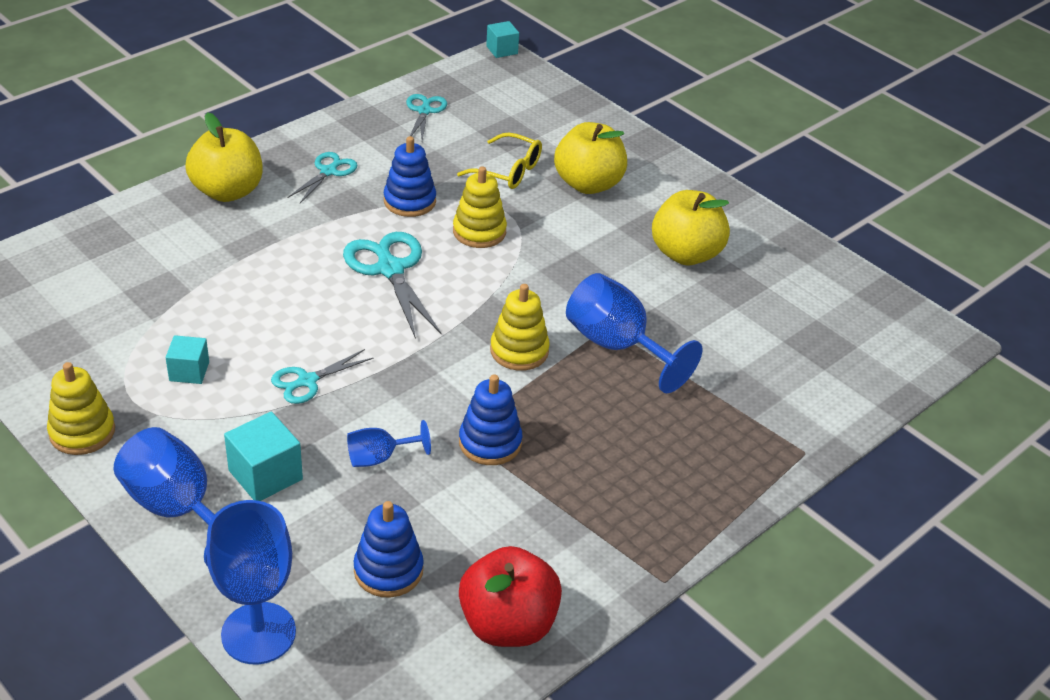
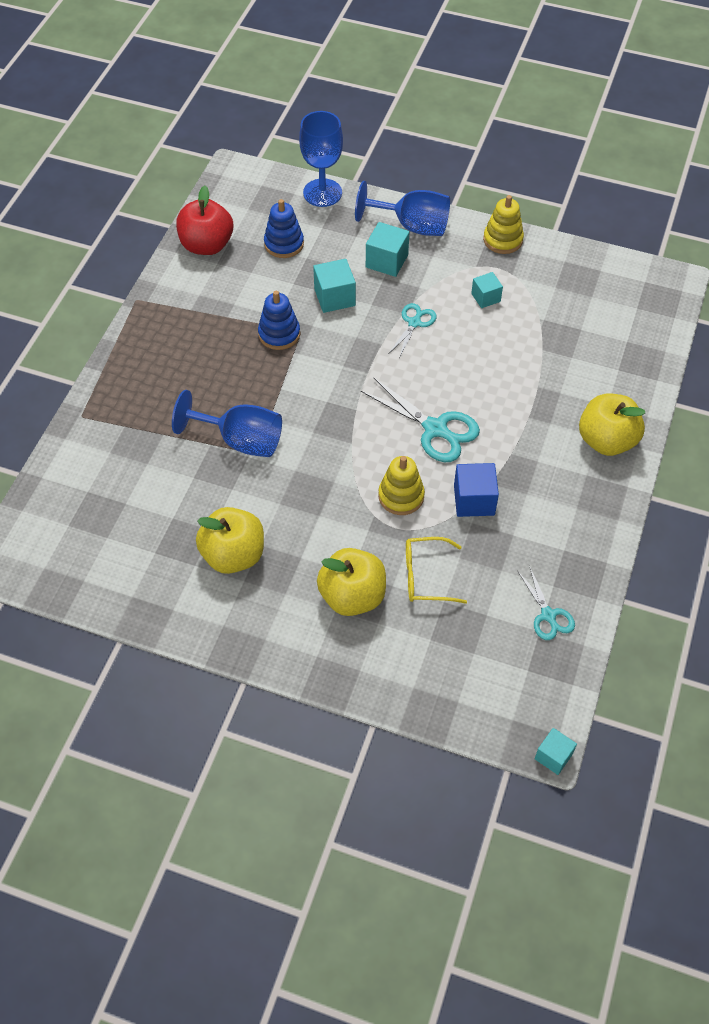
camera: 155 degrees right, 15 degrees up
turquoise scissors [287,152,358,203] -> none
blue goblet [347,420,431,467] -> turquoise cube [313,259,356,313]
blue stacking toy [384,136,436,217] -> blue cube [454,463,499,517]
yellow stacking toy [490,284,550,371] -> none

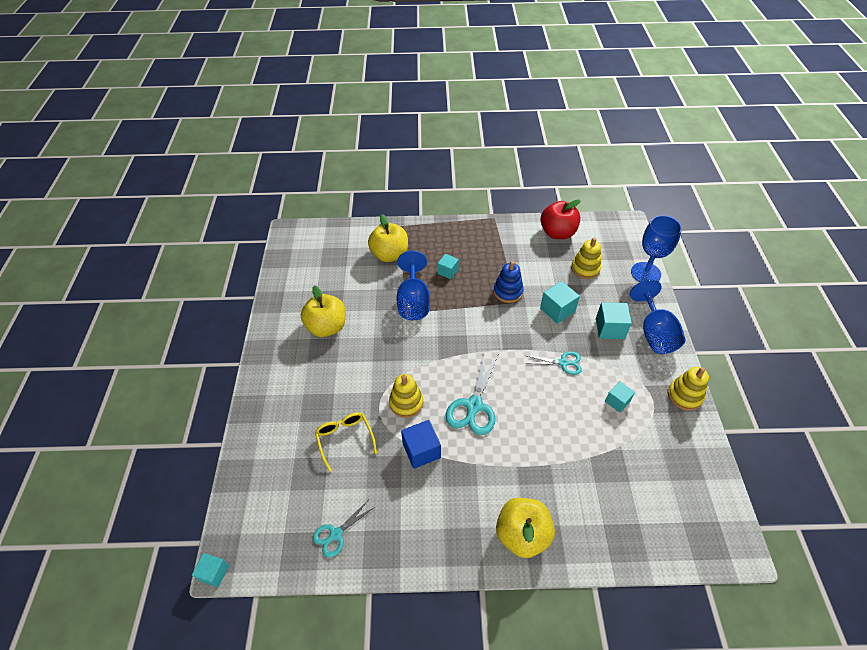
camera: 70 degrees right, 5 degrees down
blue stacking toy [264,199,304,258] -> yellow stacking toy [571,238,601,279]
yellow apple [317,548,386,616] -> yellow apple moved to [368,214,408,262]
none -> turquoise cube [438,254,459,279]

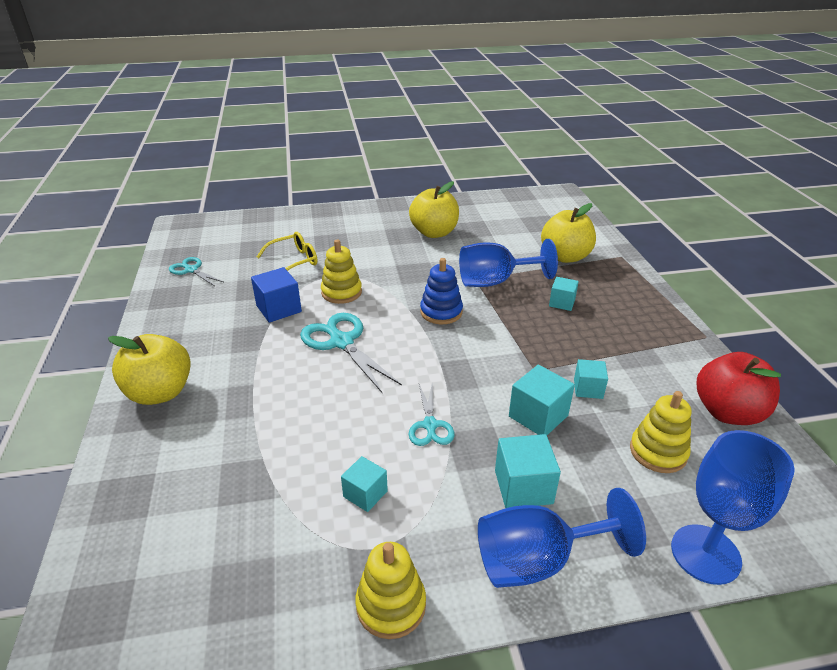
camera: 80 degrees right, 15 degrees down
turquoise cube [192,553,229,587] -> turquoise cube moved to [574,359,608,399]
turquoise scissors [446,352,499,435] -> turquoise scissors turned 45 degrees clockwise [300,313,402,393]
blue stacking toy [493,261,524,303] -> blue stacking toy moved to [420,258,463,324]

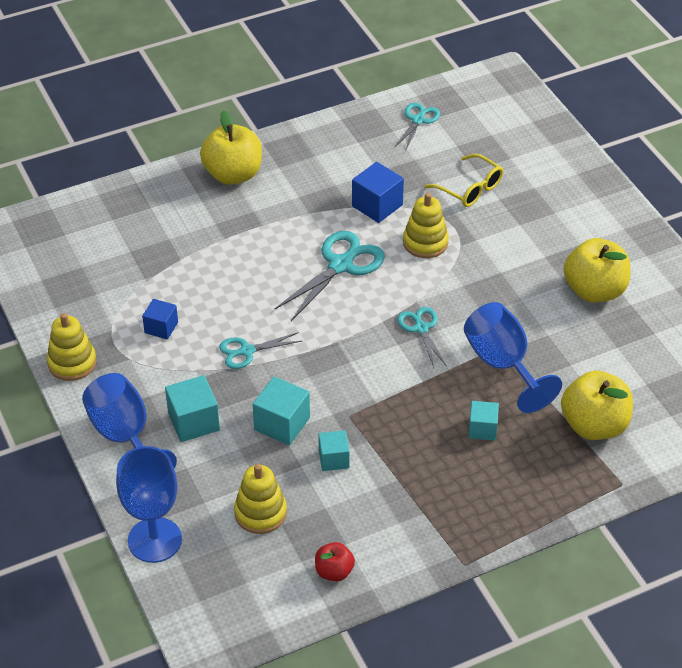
camera: 75 degrees right, 10 degrees up
turquoise cube [341,456,388,512] -> blue cube [142,299,178,340]
blue stacking toy [420,258,463,324] -> turquoise scissors [397,307,447,368]
red apple [697,352,781,425] -> red apple [315,542,355,581], size x0.52

